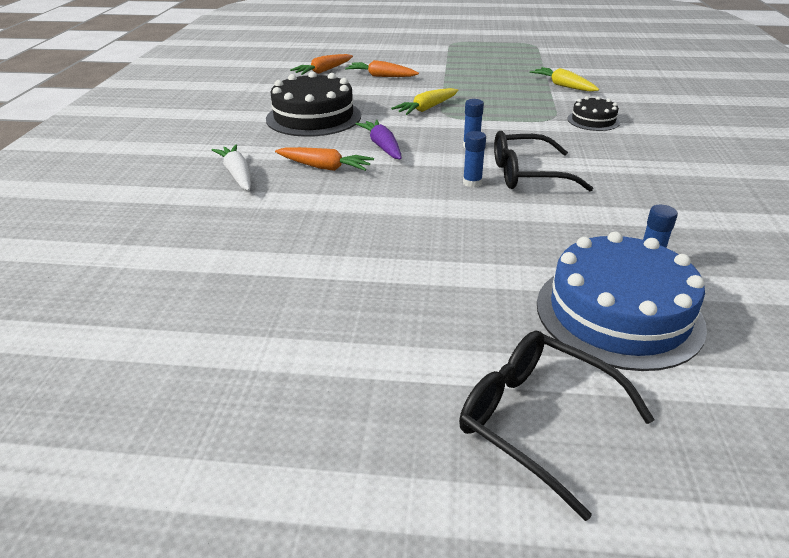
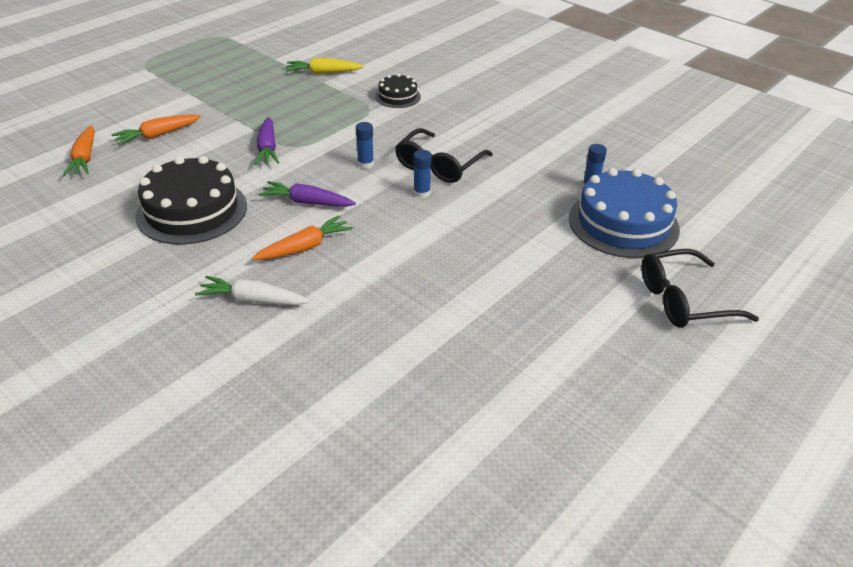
camera: 55 degrees left, 5 degrees up
yellow carrot [391,88,458,115] -> purple carrot [255,117,279,165]

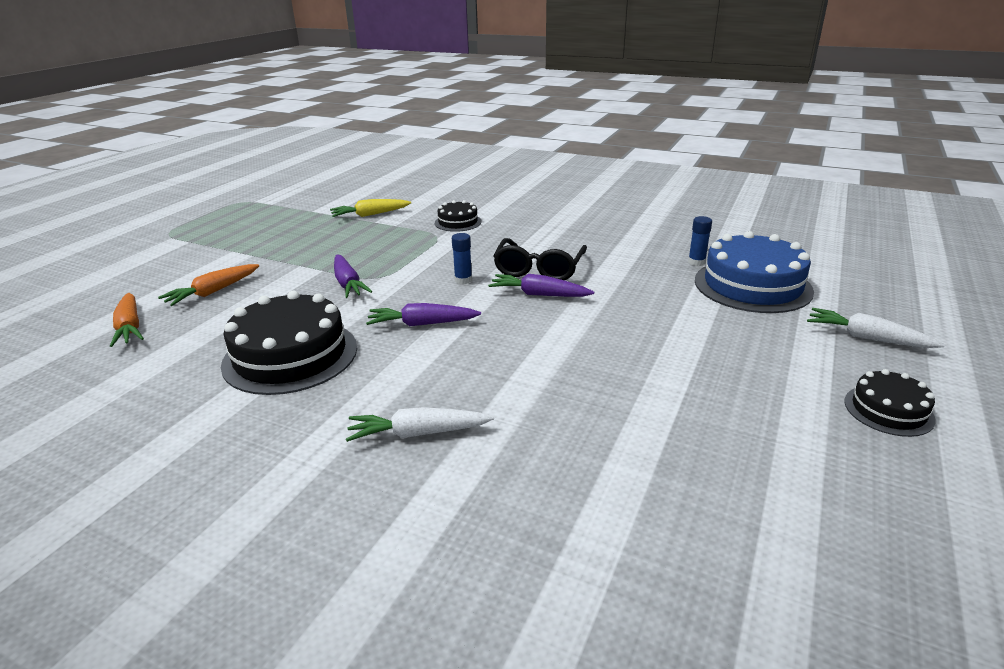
camera: 15 degrees left, 10 degrees down
orange carrot [252,215,353,260] -> none
blue glue stick [413,150,432,198] -> purple carrot [488,274,594,297]
black glasses [641,249,759,328] -> white carrot [807,308,945,348]
none -> black cake [844,369,936,437]

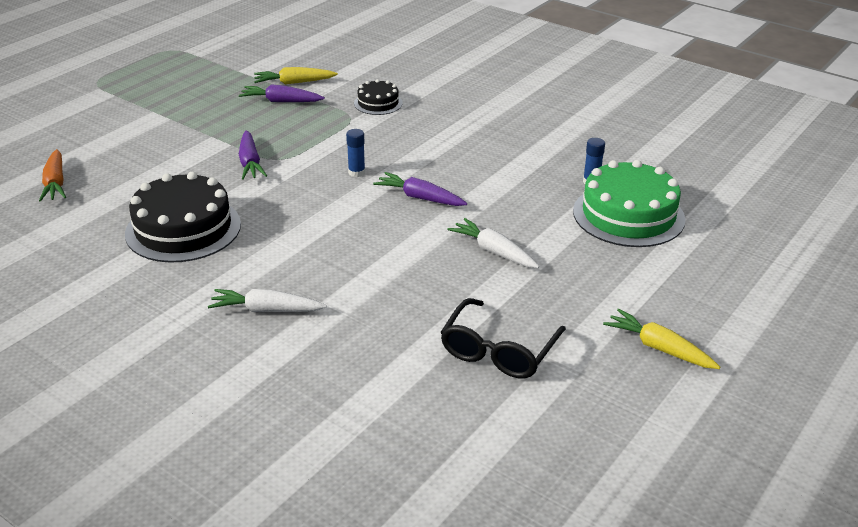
camera: 10 degrees right, 5 degrees up
orange carrot [158,264,259,306] -> none
purple carrot [366,303,481,326] -> purple carrot moved to [239,84,325,102]
black glasses [493,238,587,280] -> black glasses moved to [440,298,566,378]
blue cake [695,231,814,313] -> green cake [573,160,686,247]
white carrot [807,308,945,348] -> white carrot moved to [448,218,539,268]
black cake [844,369,936,437] -> yellow carrot [603,309,720,369]

